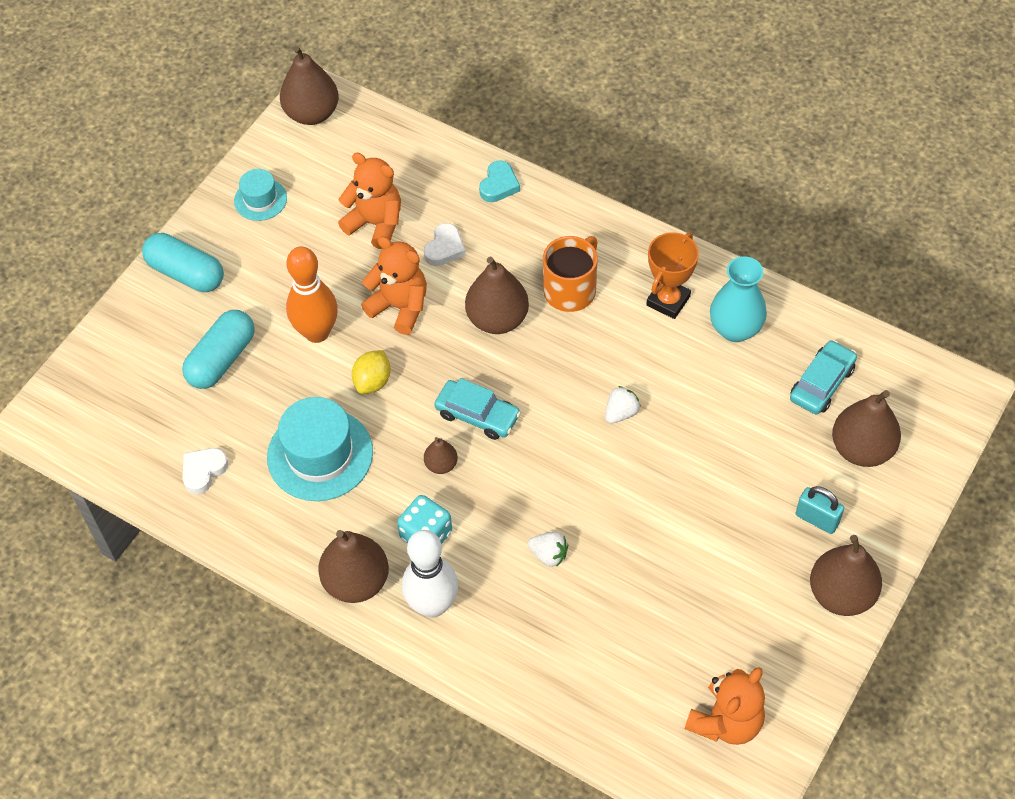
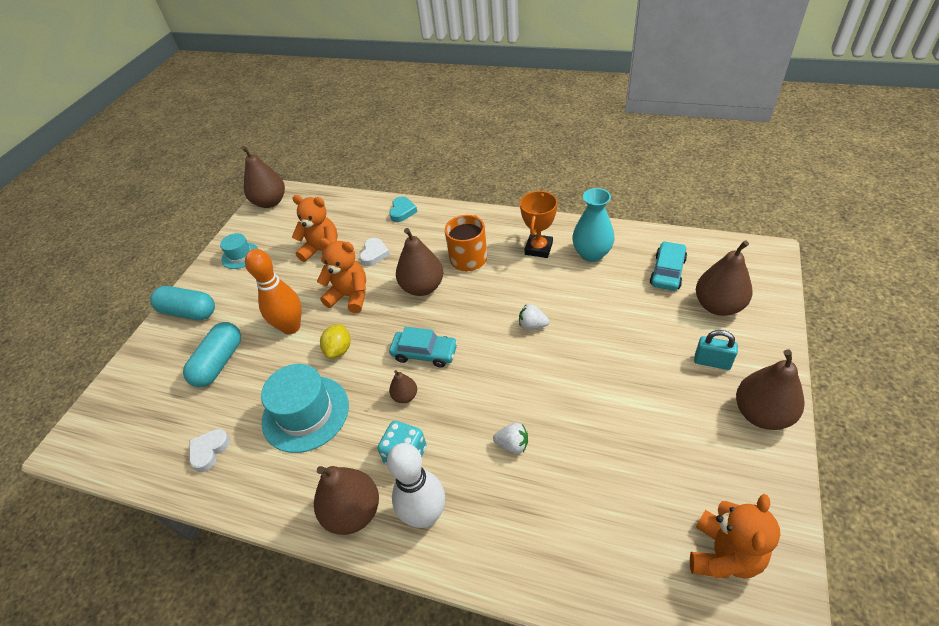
camera: 10 degrees left, 10 degrees down
white strawberry [605,386,641,424] -> white strawberry turned 105 degrees counterclockwise [519,304,549,330]

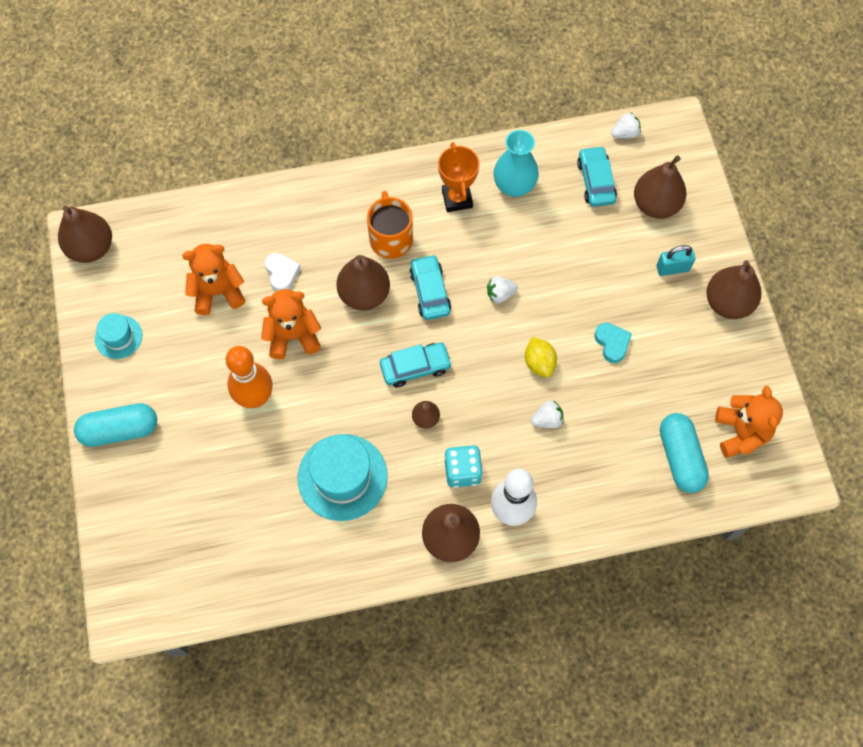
camera: 35 degrees left, 20 degrees up
turquoise capsule [183,322,241,387] -> turquoise capsule moved to [660,413,709,493]
white heart [189,429,230,472] -> none
yellow lemon [320,324,350,359] -> yellow lemon moved to [525,337,557,378]
turquoise heart [389,197,417,222] -> turquoise heart moved to [594,323,632,363]
none -> turquoise car [409,254,451,320]
none -> white strawberry [611,113,641,138]

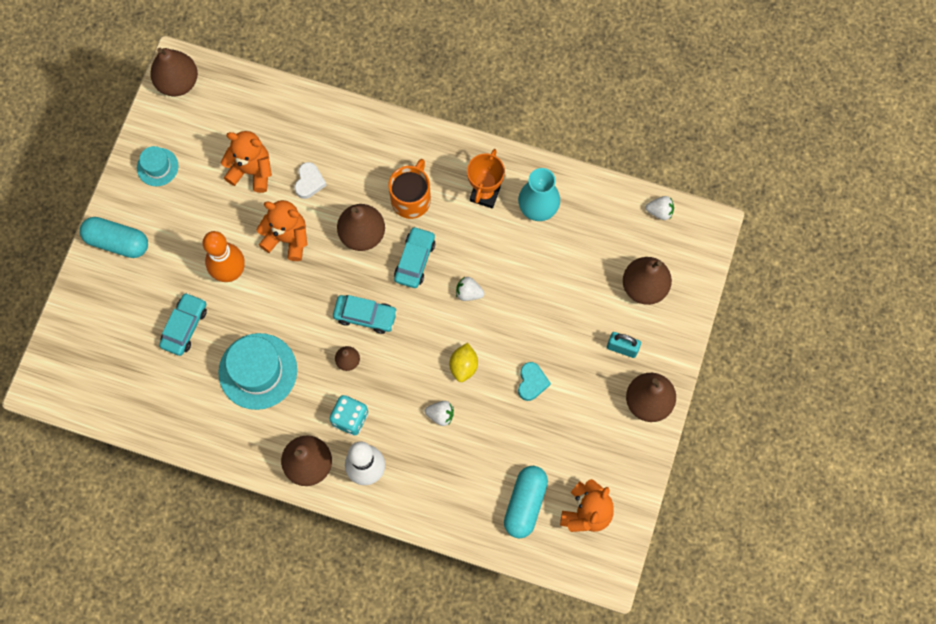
camera: 30 degrees right, 5 degrees up
turquoise car [577,146,617,207] -> turquoise car moved to [159,293,207,356]

